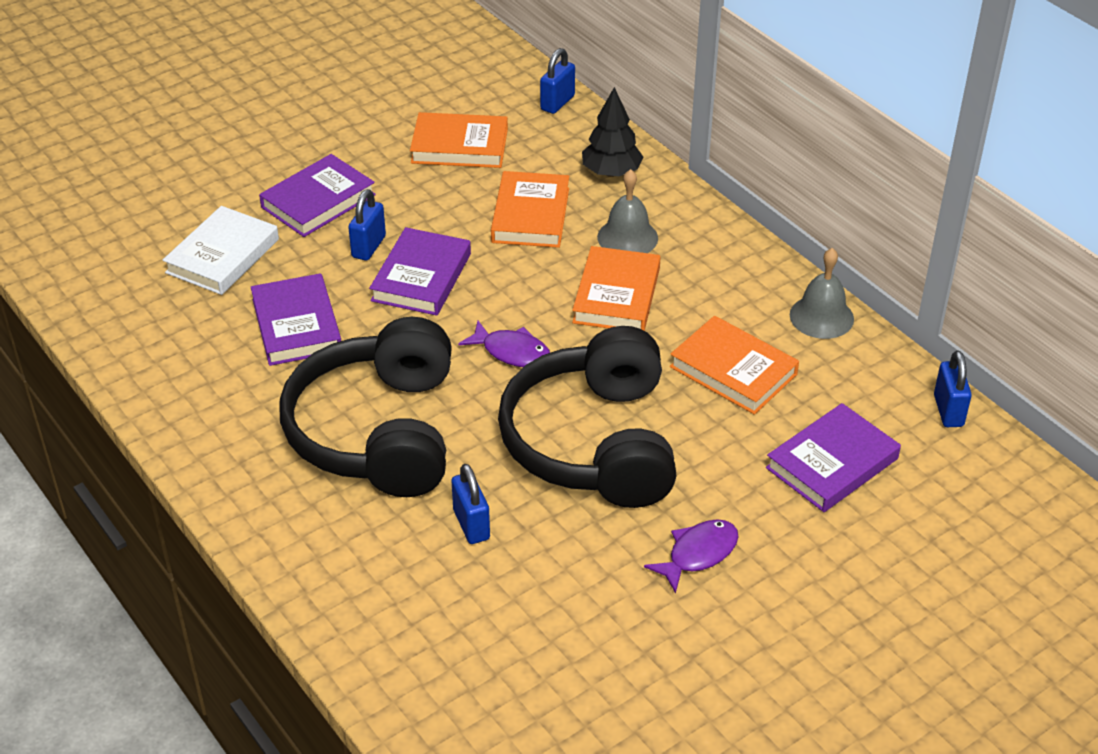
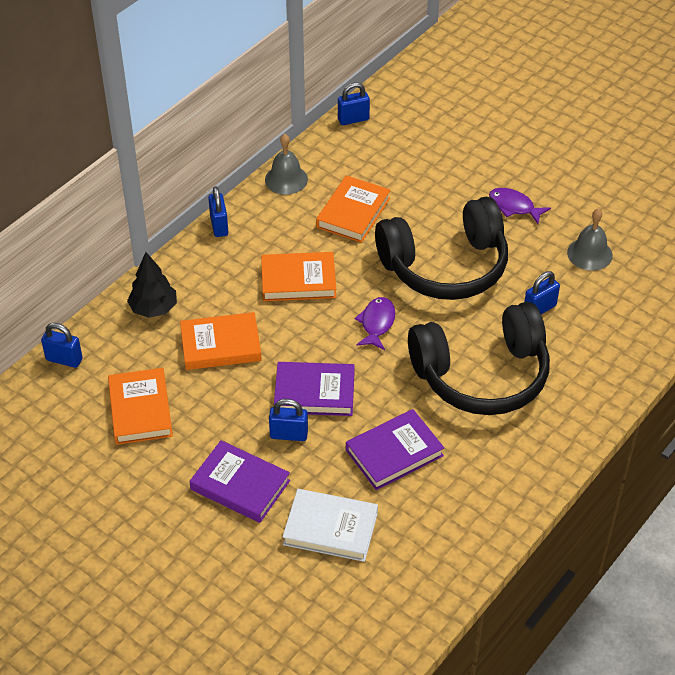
camera: 105 degrees left, 5 degrees up
grey bell [597,169,658,253] -> grey bell moved to [567,208,613,271]
purple book [766,403,901,512] -> none
none -> blue padlock [208,187,228,237]

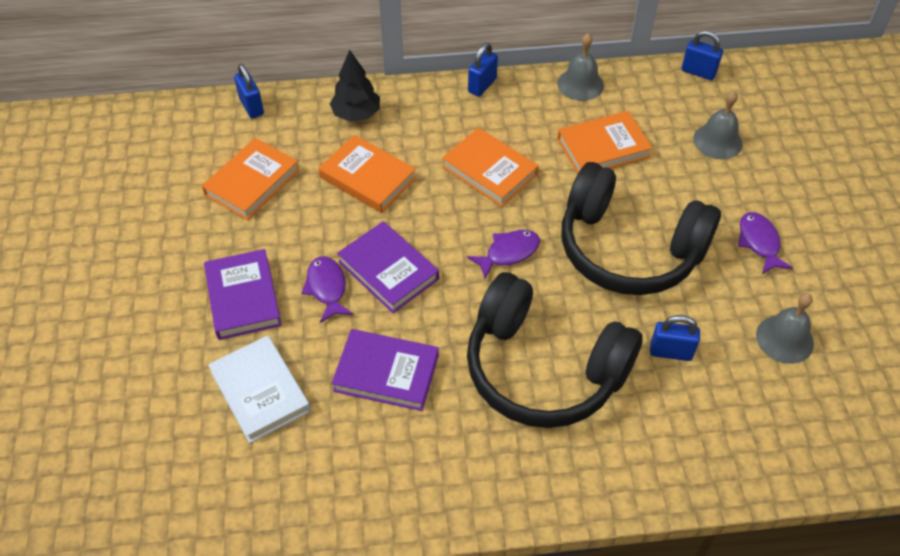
camera: 45 degrees right, 5 degrees up
blue padlock [269,399,308,441] -> purple fish [302,256,353,323]
none -> grey bell [693,91,743,159]

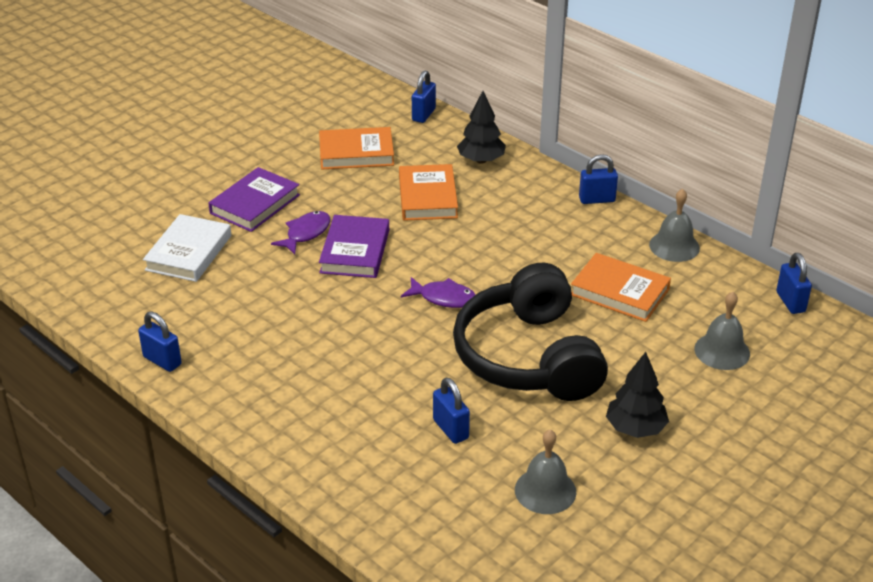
camera: 50 degrees right, 15 degrees down
purple book [331,329,439,411] -> none
orange book [442,128,538,207] -> none
black headphones [467,272,643,428] -> none
purple fish [738,212,793,274] -> black tree [606,352,669,438]
none -> blue padlock [138,312,182,372]

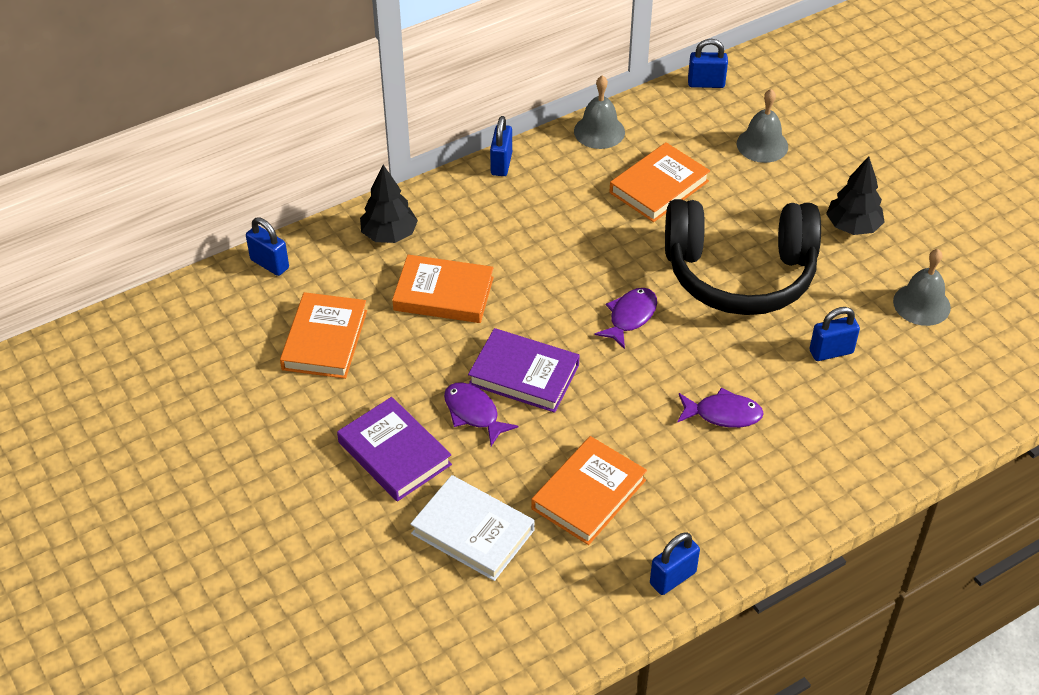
camera: 75 degrees left, 10 degrees up
none -> orange book [531,436,647,545]
none -> purple fish [677,388,764,428]

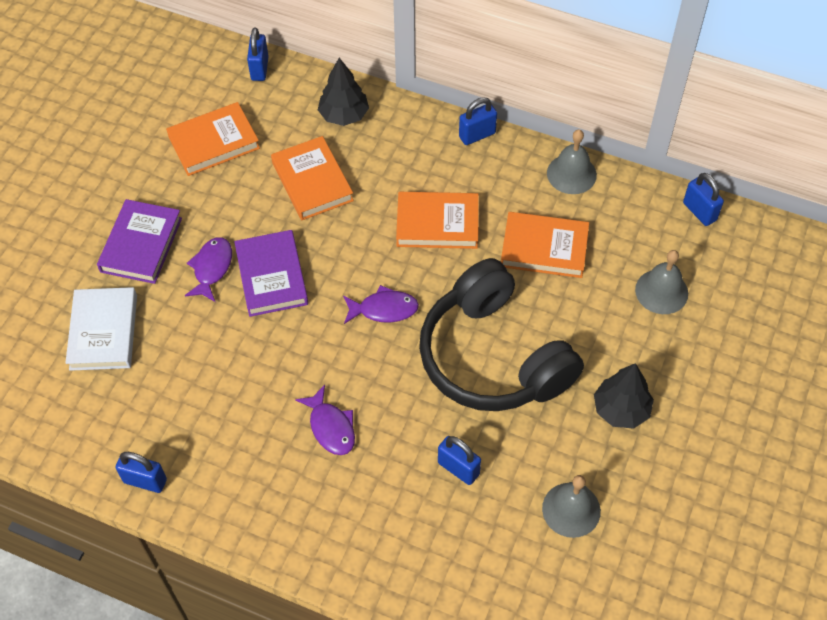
camera: 55 degrees right, 10 degrees up
orange book [531,436,647,545] -> orange book moved to [396,192,479,249]

